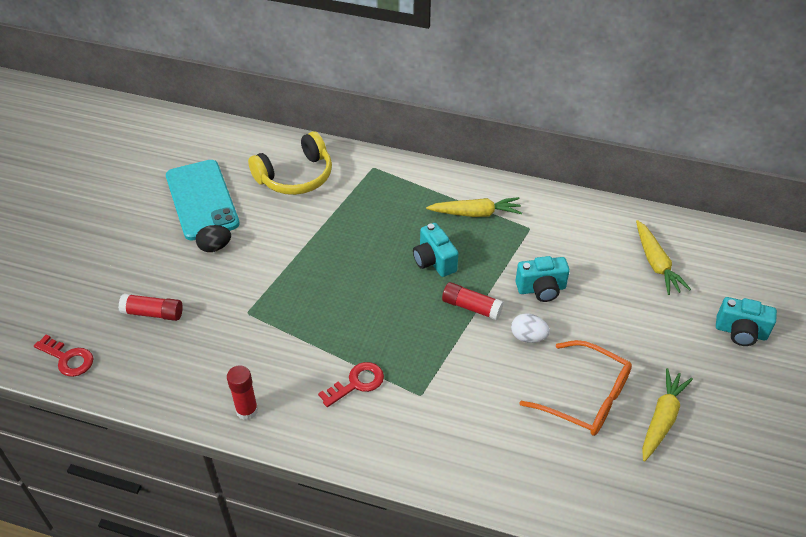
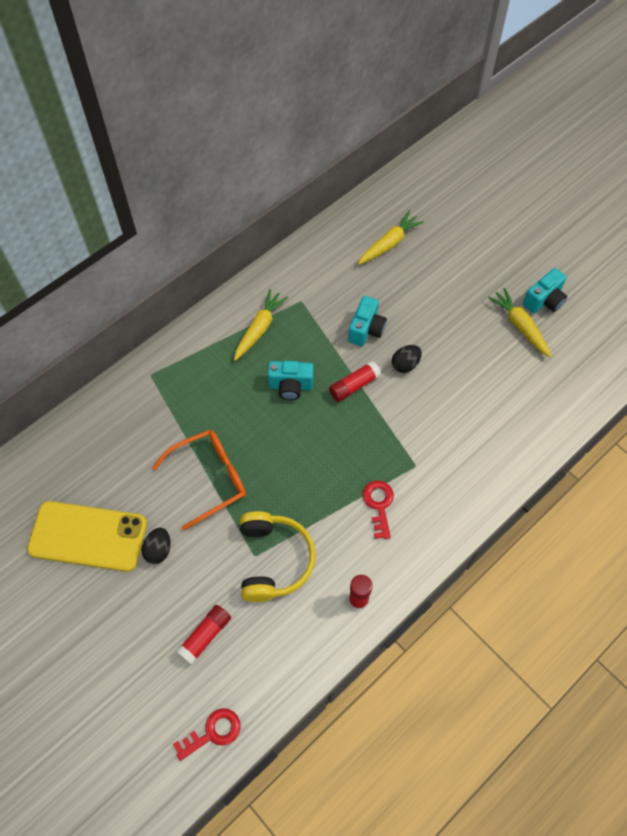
camera: 60 degrees left, 15 degrees up
turquoise phone [166,160,240,241] -> yellow phone [27,501,147,572]
yellow headphones [248,131,332,195] -> yellow headphones moved to [240,511,316,602]
white egg [511,313,550,343] -> black egg [392,345,422,373]
orange glasses [519,340,632,436] -> orange glasses moved to [152,430,246,530]
yellow carrot [636,220,691,295] -> yellow carrot turned 60 degrees counterclockwise [358,211,424,265]
turquoise camera [716,297,777,346] -> turquoise camera moved to [523,268,567,314]

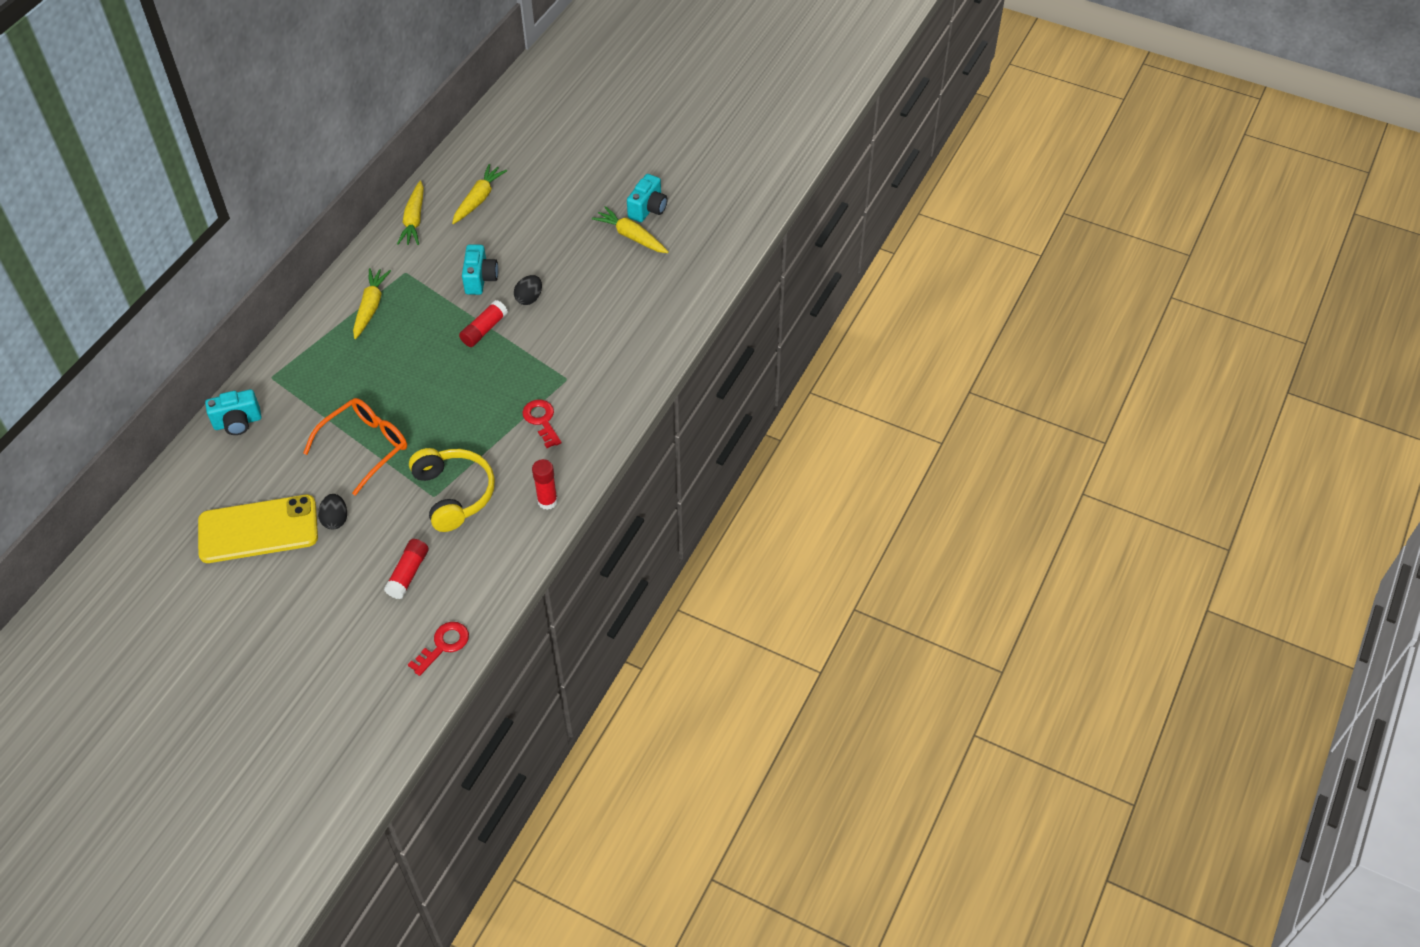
camera: 20 degrees left, 10 degrees down
turquoise camera [268,361,314,400] -> turquoise camera moved to [205,389,261,435]
none -> yellow carrot [397,181,424,245]

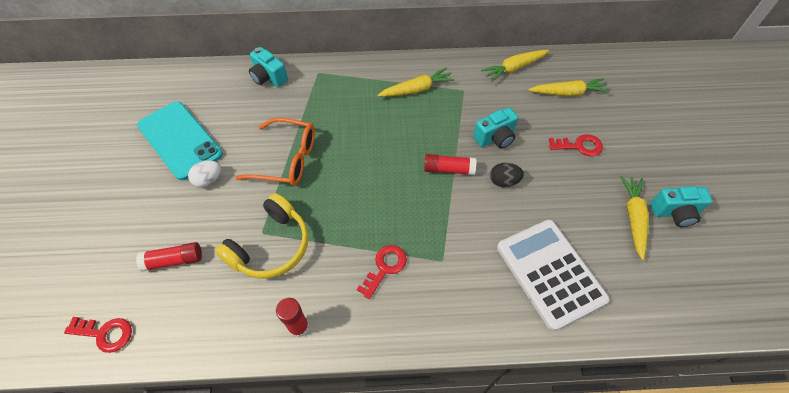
camera: 60 degrees right, 5 degrees up
yellow phone [198,495,318,563] -> turquoise phone [137,101,223,181]
black egg [318,494,347,529] -> white egg [188,160,221,188]
none -> white calculator [497,219,610,331]
none -> red key [549,134,603,156]

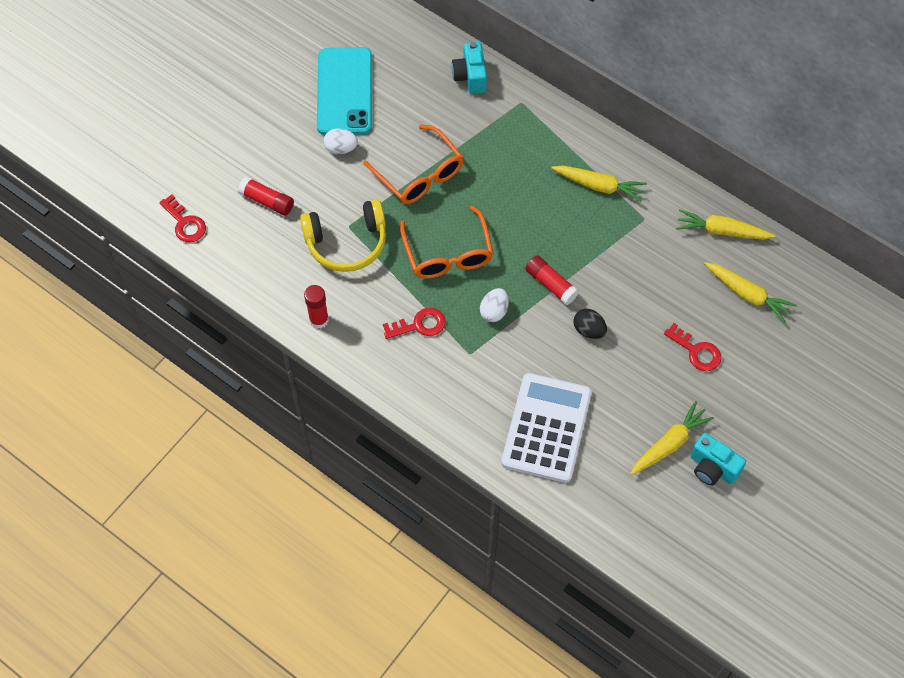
camera: 40 degrees right, 5 degrees up
turquoise camera [473,107,518,149] -> none
none -> orange glasses [400,206,493,279]
none -> white egg [480,288,509,322]

